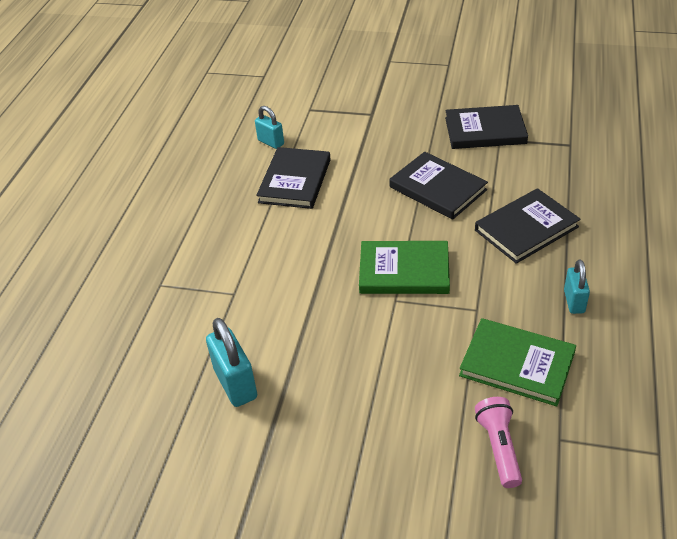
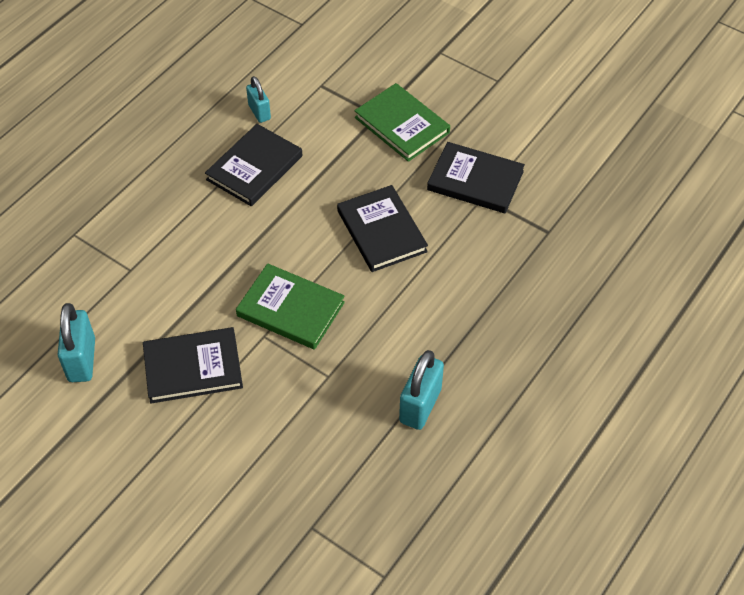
camera: 20 degrees right, 10 degrees up
green book [459,318,576,406] -> green book moved to [355,83,450,162]
black book [475,188,581,264] -> black book moved to [143,327,243,403]
pink flashlight [475,397,522,488] -> none
turquoise padlock [564,259,590,314] -> turquoise padlock [399,350,444,430], size x1.58

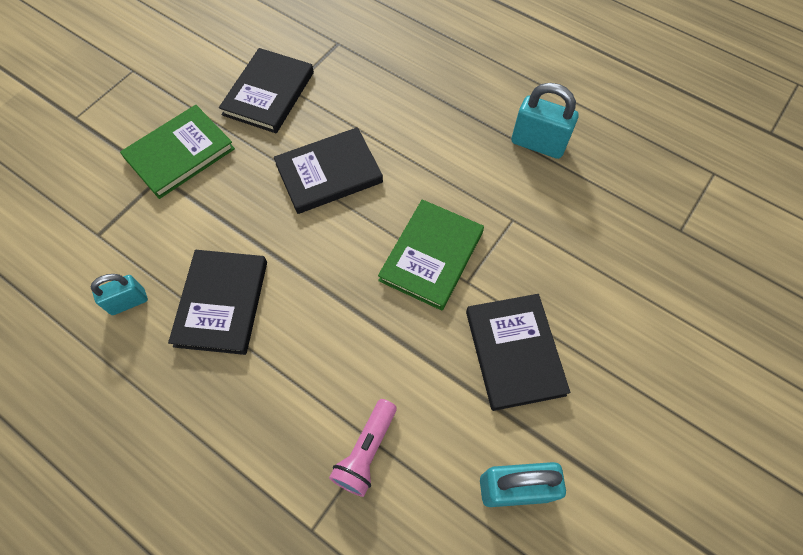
camera: 90 degrees left, 10 degrees up
black book [205,124,302,206] -> black book turned 60 degrees clockwise [168,250,267,355]
none -> pink flashlight [329,399,397,497]

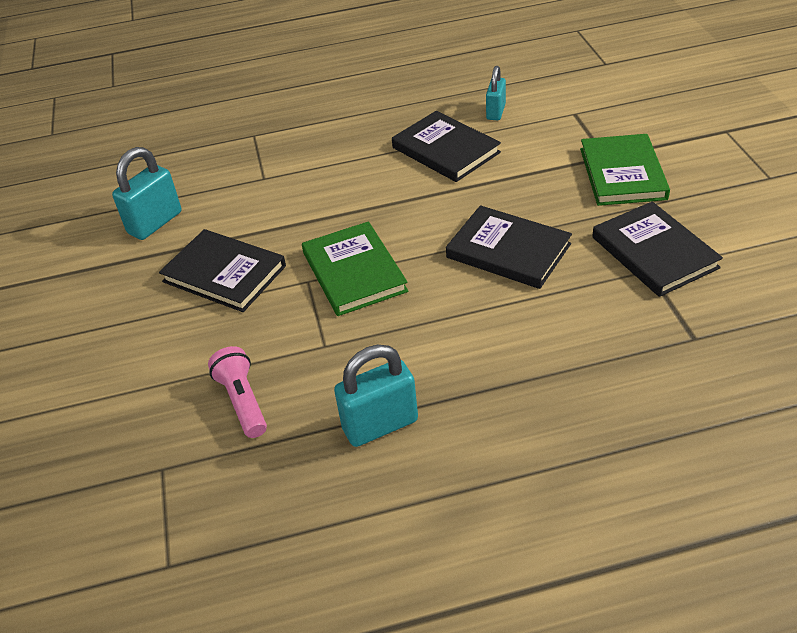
camera: 135 degrees right, 20 degrees down
black book [274,127,383,214] -> black book turned 75 degrees counterclockwise [446,205,572,289]
pink flashlight [329,399,397,497] -> pink flashlight moved to [208,346,267,438]

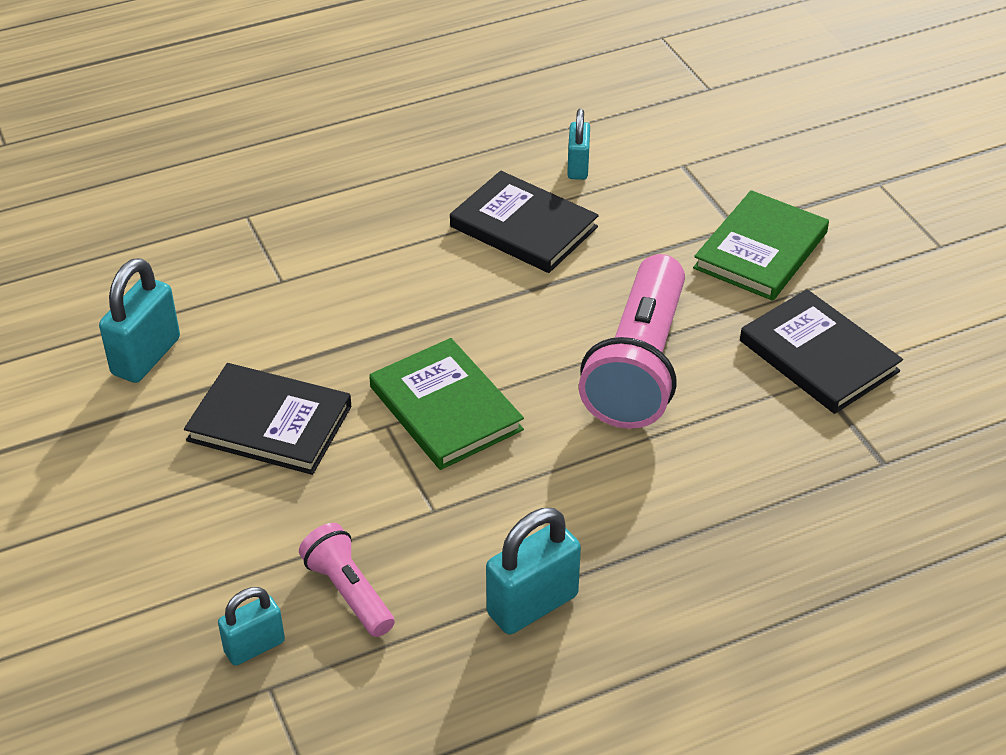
camera: 15 degrees left, 0 degrees up
black book [446,205,572,289] -> pink flashlight [579,254,685,429]
green book [580,134,670,206] -> green book turned 45 degrees clockwise [693,190,829,301]
none -> turquoise padlock [218,587,285,666]

